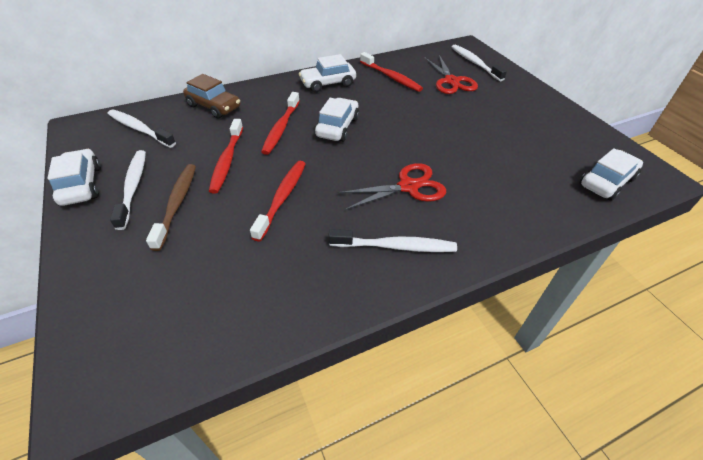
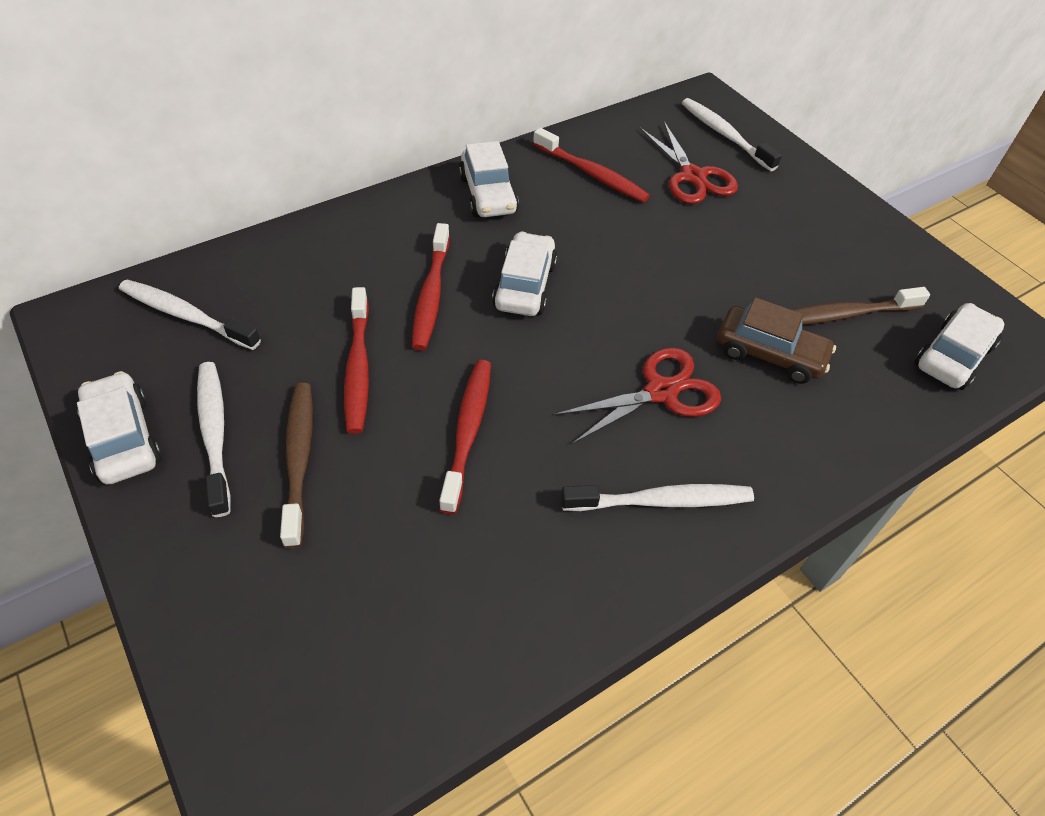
camera: 10 degrees left, 5 degrees up
brown car [183,74,240,119] -> brown car moved to [718,297,836,384]
white car [299,54,356,92] -> white car turned 75 degrees counterclockwise [459,141,519,217]
none -> brown toothbrush [793,287,930,325]

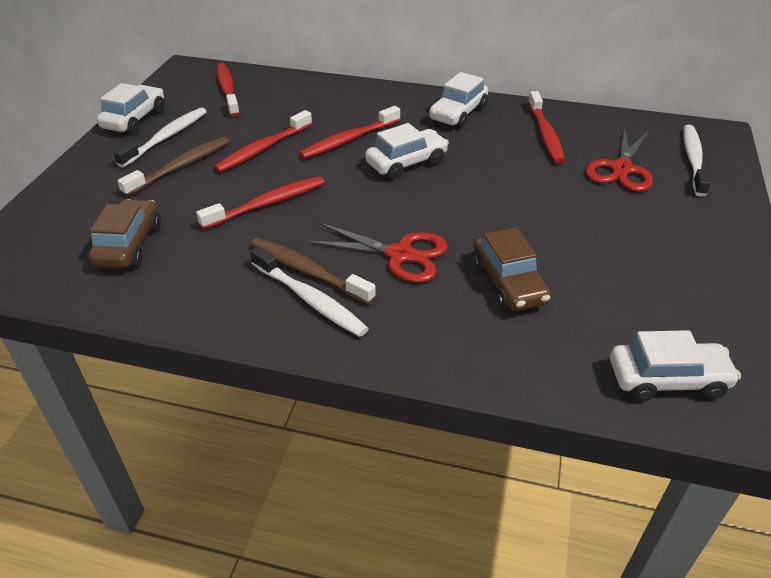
camera: 50 degrees right, 10 degrees down
white toothbrush [119,279,261,350] -> red toothbrush [217,63,240,117]
brown toothbrush [793,287,930,325] -> brown toothbrush moved to [250,238,376,304]
none -> brown car [88,199,161,269]

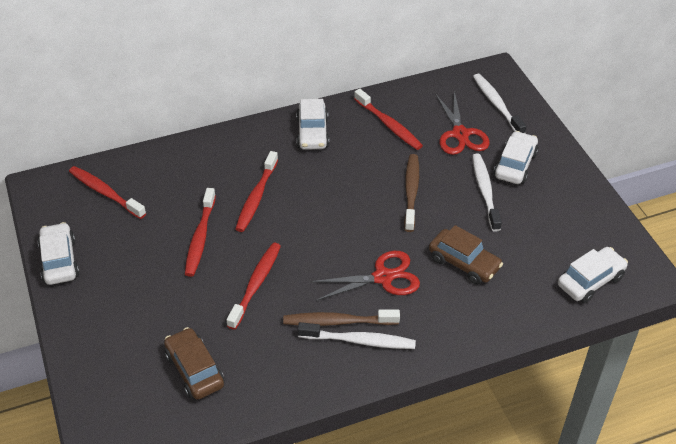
camera: 35 degrees left, 5 degrees up
white toothbrush [114,107,207,168] -> white toothbrush moved to [472,154,502,232]
brown toothbrush [117,136,230,197] -> brown toothbrush moved to [404,154,419,232]
white car [365,123,449,180] -> white car moved to [494,131,539,184]

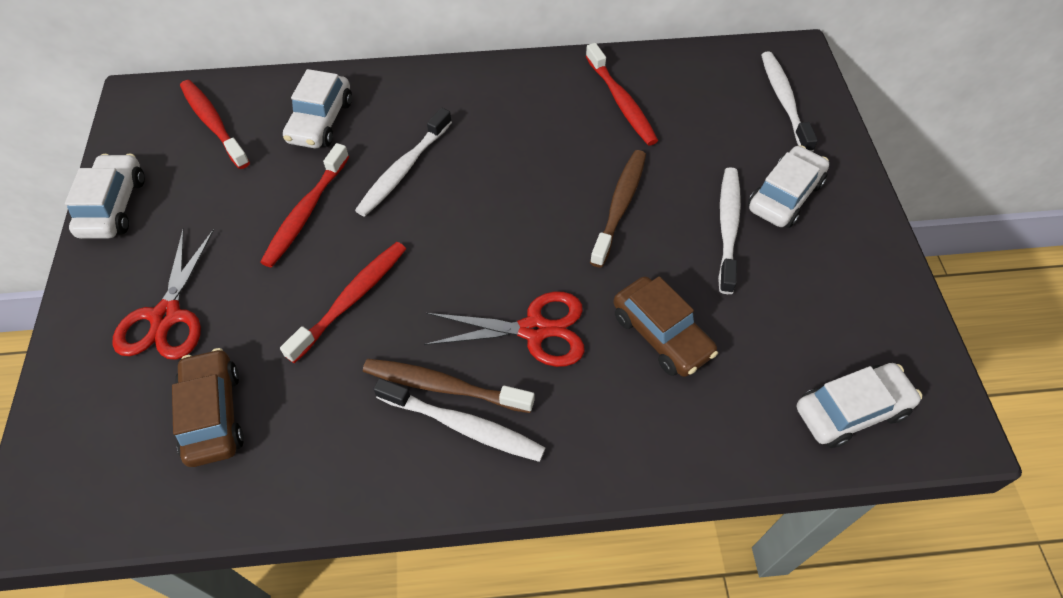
camera: 15 degrees right, 10 degrees up
red toothbrush [235,151,278,232] -> white toothbrush [355,108,452,217]
white car [296,99,329,150] -> white car moved to [283,69,352,148]
red scissors [435,91,490,155] -> red scissors moved to [113,229,214,360]

